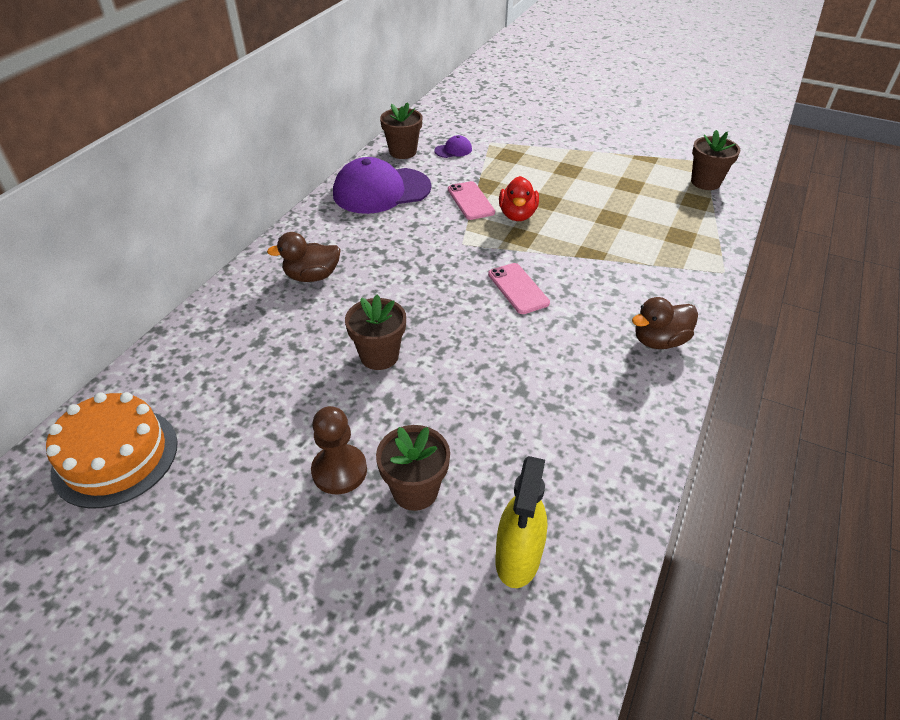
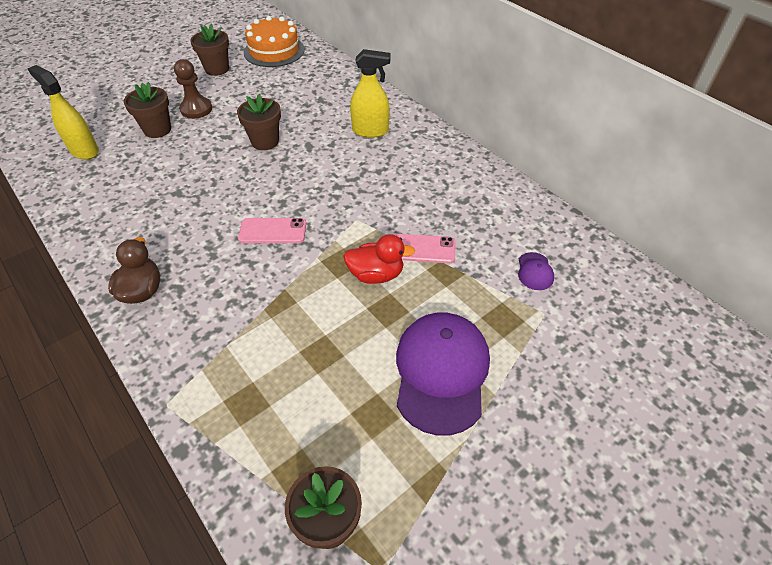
camera: 115 degrees right, 5 degrees up
brown duck [267,232,341,282] -> yellow spray bottle [350,49,391,138]
purple cap [333,157,431,214] -> purple cap moved to [396,313,490,436]
brown flower pot [380,102,422,159] -> brown flower pot moved to [190,24,229,76]
red duck [499,176,539,221] -> red duck turned 150 degrees clockwise [343,234,415,284]

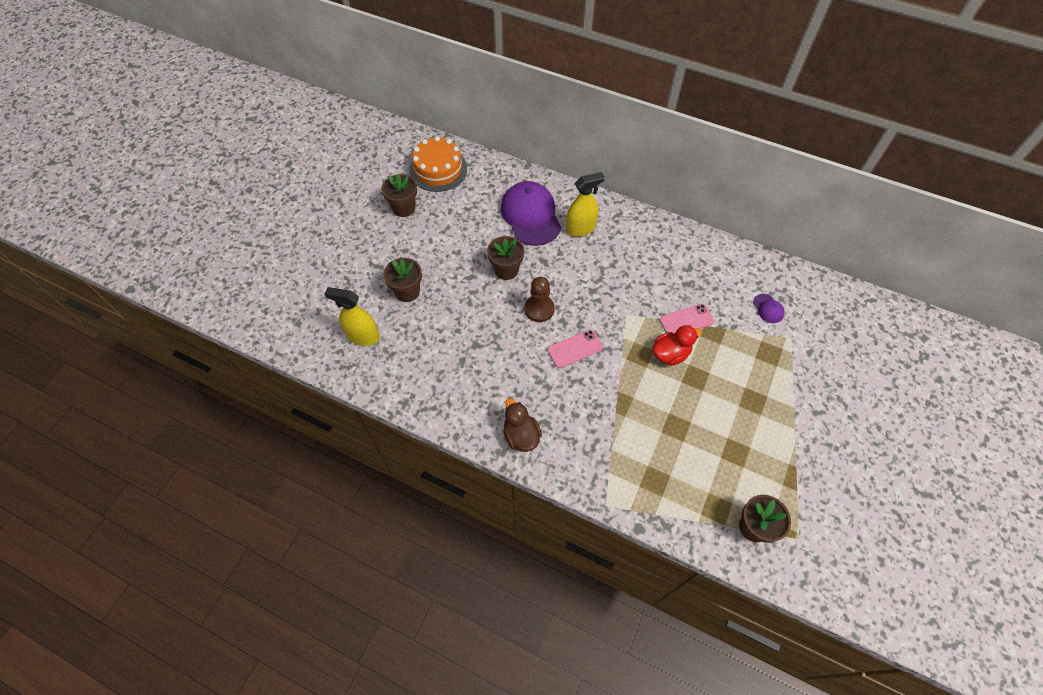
camera: 25 degrees left, 10 degrees up
brown pawn [174,59,212,119] -> brown pawn moved to [525,277,555,322]
purple cap [396,313,490,436] -> purple cap moved to [501,181,561,246]

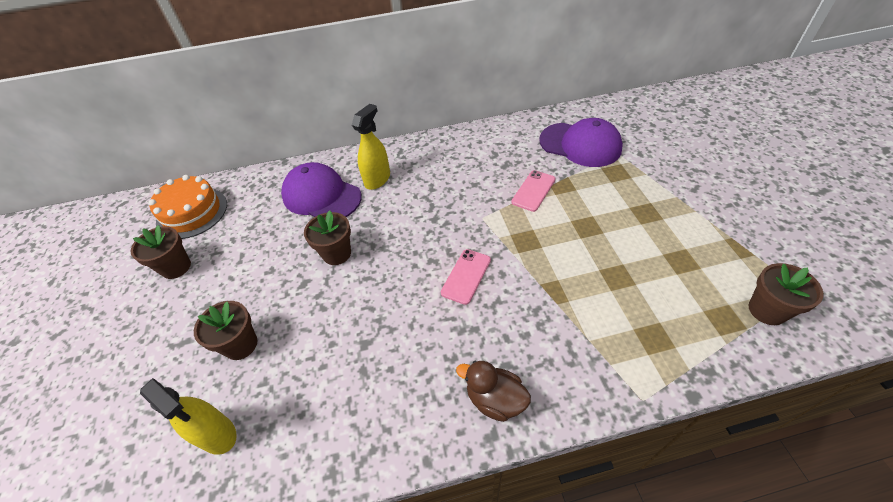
camera: 35 degrees left, 10 degrees down
yellow spray bottle [325,287,380,346] -> yellow spray bottle turned 120 degrees counterclockwise [140,378,237,455]
brown pawn [525,277,555,322] -> none
red duck [652,325,702,366] -> none
purple cap [753,294,785,323] -> purple cap [539,118,623,167], size x2.37

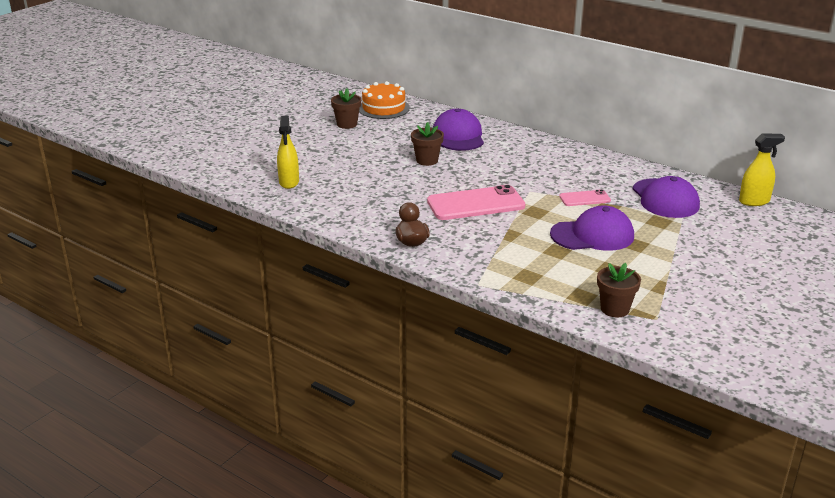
camera: 45 degrees right, 20 degrees down
brown flower pot [194,301,257,360] -> none
yellow spray bottle [352,104,390,190] -> yellow spray bottle moved to [739,133,785,206]
pink phone [441,249,491,305] -> pink phone [427,185,526,220], size x1.91
none -> purple cap [550,205,634,251]

